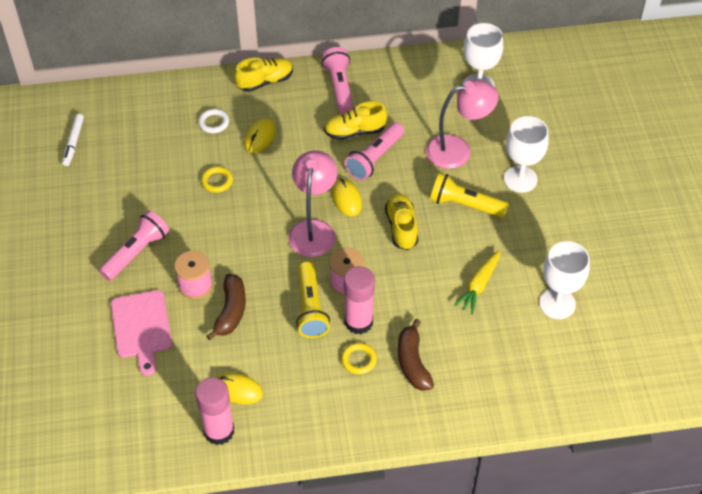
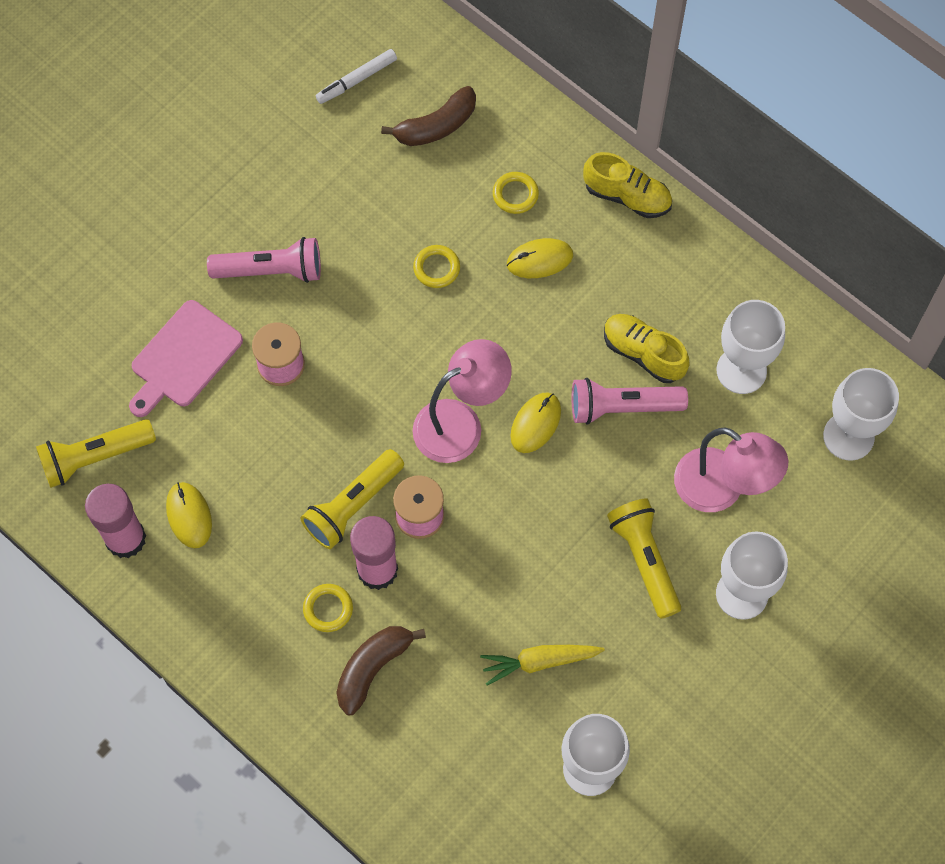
camera: 50 degrees right, 15 degrees up
white ring [198,109,229,133] -> yellow ring [493,172,539,214]
brown banana [206,274,246,340] -> brown banana moved to [381,86,476,146]
pink flashlight [322,47,354,114] -> none
yellow shoe [385,194,418,250] -> none
none -> yellow flashlight [36,419,156,488]
none -> white goblet [717,300,785,394]

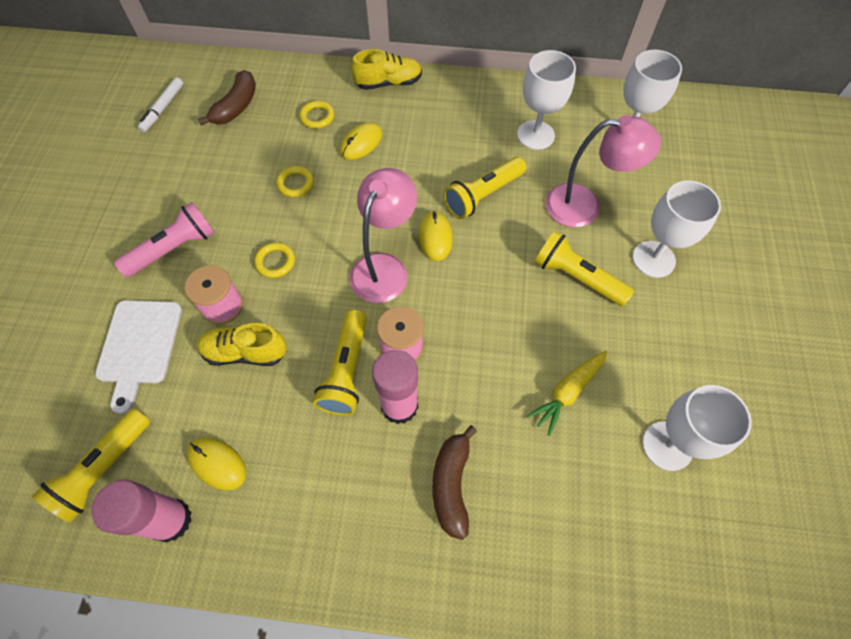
camera: 35 degrees left, 5 degrees down
pink cutting board [129,300,243,417] -> white cutting board [95,300,182,414]
yellow ring [303,584,353,632] -> yellow ring moved to [254,242,295,278]
pink flashlight [572,378,688,425] -> yellow flashlight [443,157,526,219]
yellow shoe [604,314,690,383] -> yellow shoe moved to [197,323,287,366]

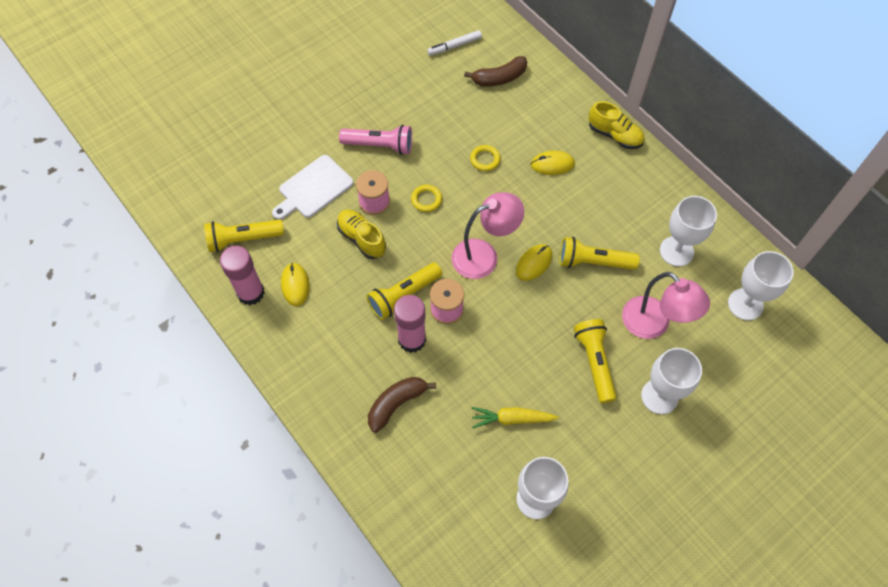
camera: 45 degrees right, 0 degrees up
yellow ring [299,101,334,129] -> none

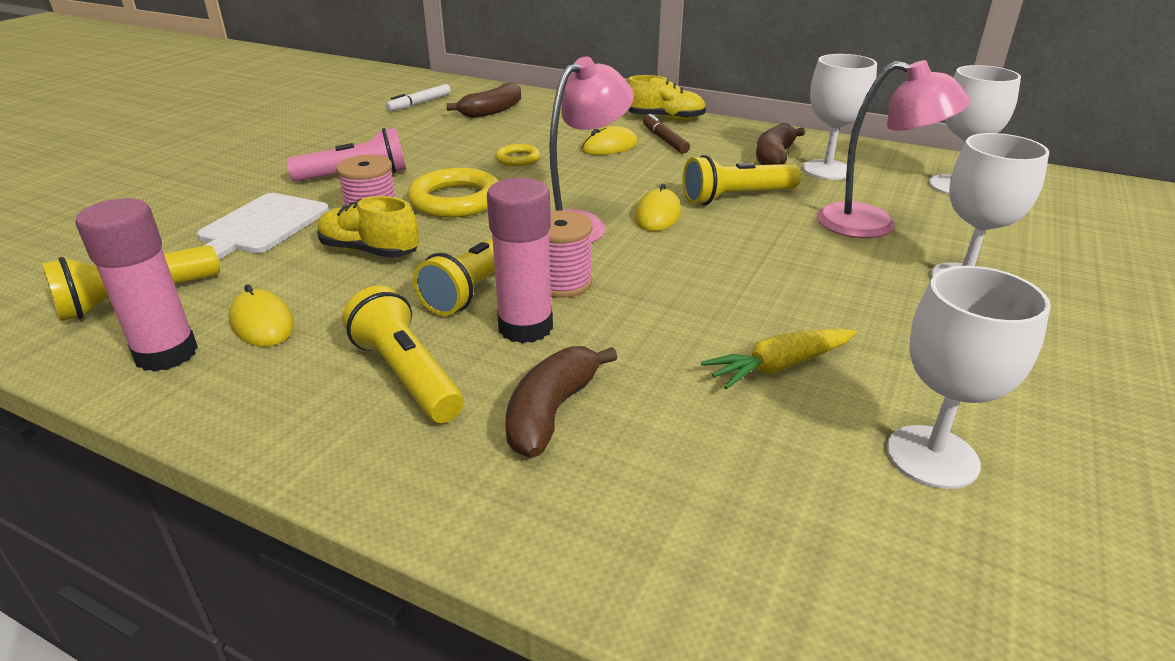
camera: 25 degrees left, 30 degrees down
yellow ring [411,185,442,212] -> yellow ring [407,168,498,218], size x1.87
yellow flashlight [574,319,617,404] -> yellow flashlight moved to [343,286,464,423]
none -> brown marker [643,114,690,153]
none -> brown banana [756,123,805,165]

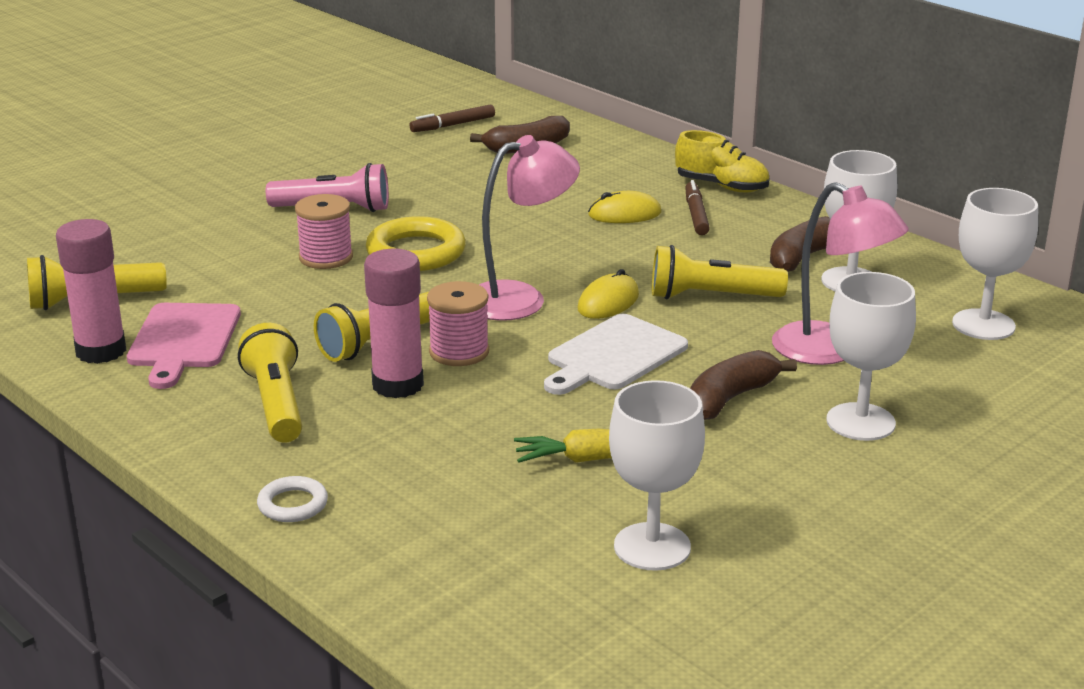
camera: 20 degrees right, 5 degrees down
white cutting board [197,193,329,260] -> white cutting board moved to [544,314,688,395]
yellow mouse [229,284,294,347] -> pink cutting board [127,303,241,389]
yellow shoe [317,196,419,258] -> none
white marker [386,84,451,111] -> brown marker [409,105,495,132]
yellow ring [495,144,540,166] -> none
brown banana [506,346,617,457] -> brown banana moved to [690,350,797,420]
none -> white ring [257,476,328,522]

